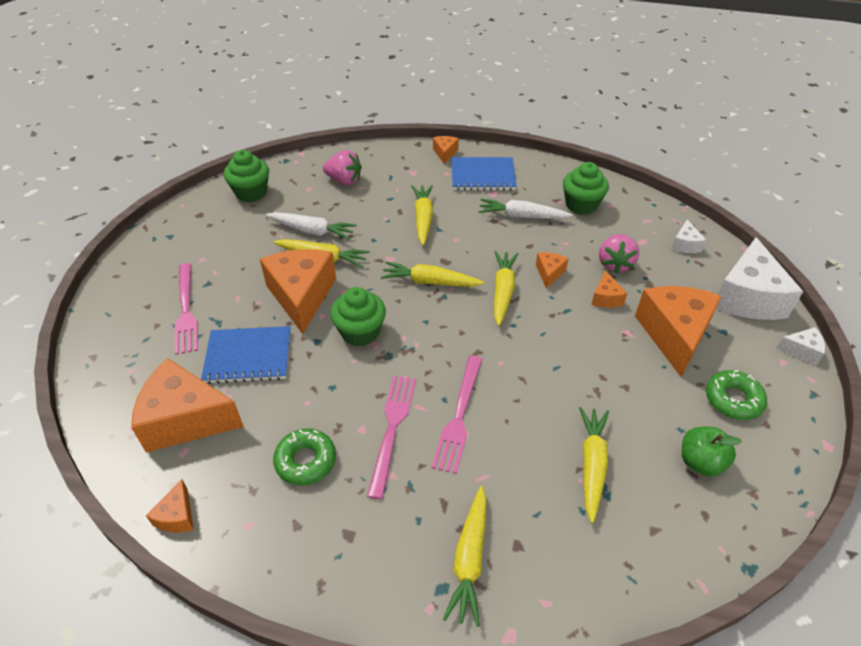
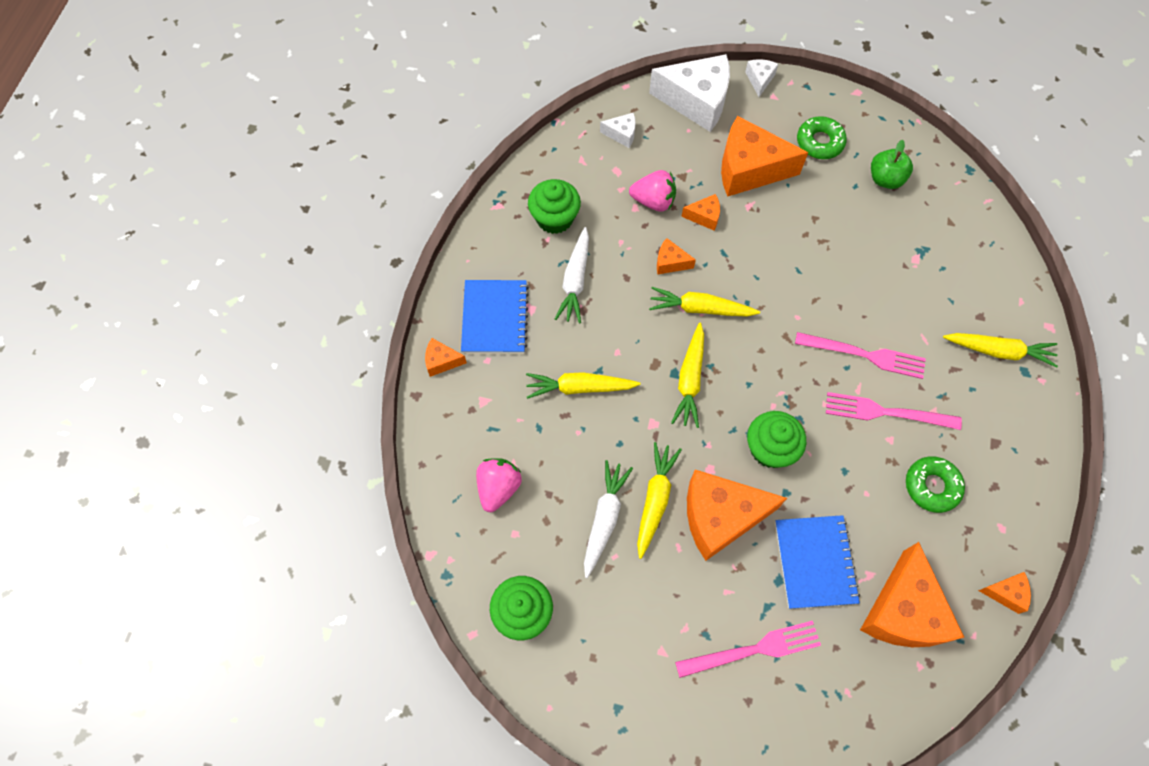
camera: 90 degrees left, 20 degrees up
yellow carrot [579,407,609,523] -> none

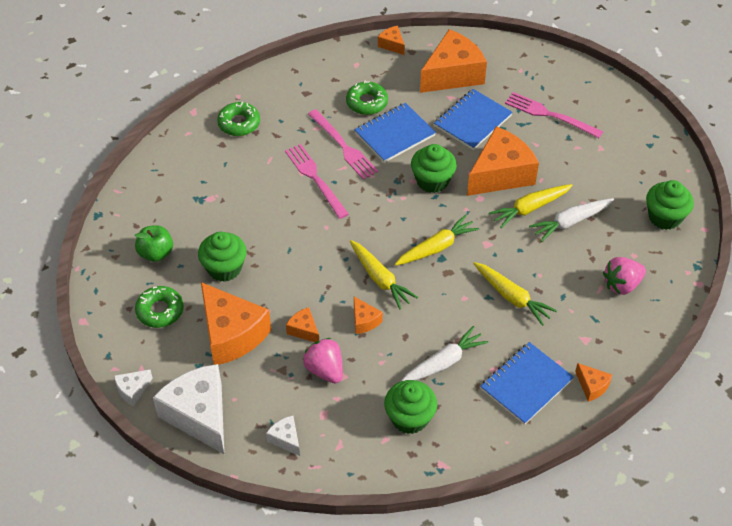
camera: 135 degrees left, 15 degrees down
orange cheese [687,470,787,561] -> orange cheese turned 75 degrees counterclockwise [467,126,539,196]
yellow carrot [943,333,1058,368] -> green donut [217,102,260,136]
none -> green cupcake [198,232,247,282]
none -> blue notebook [354,103,436,163]

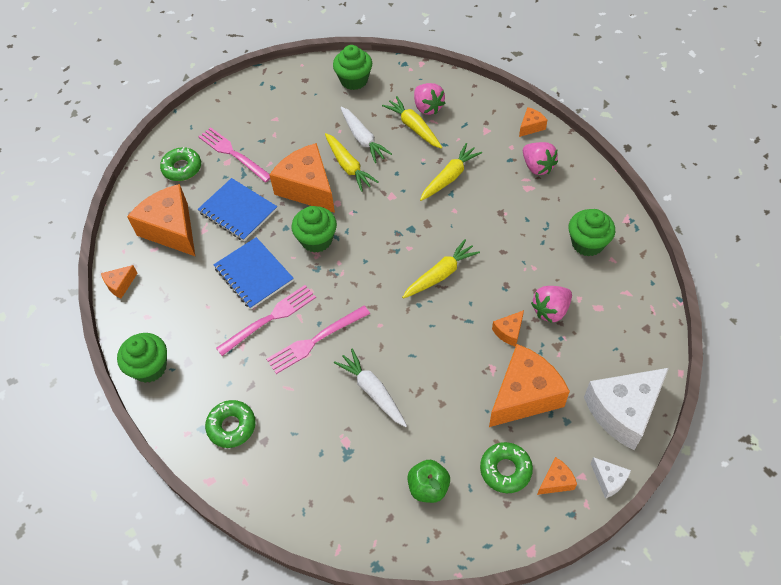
camera: 90 degrees left, 5 degrees up
green cupcake [198,232,247,282] -> green cupcake moved to [117,333,167,383]
white cheese [266,416,300,456] -> none
green donut [346,81,388,115] -> green donut moved to [160,147,201,181]
orange cheese [354,297,383,334] -> orange cheese moved to [537,457,577,495]
yellow carrot [395,215,479,266] -> yellow carrot moved to [382,96,442,148]
white carrot [401,326,488,381] -> white carrot moved to [334,349,407,427]
blue notebook [480,342,574,425] -> pink strawberry [523,142,558,175]
pink fork [505,92,603,138] -> pink fork turned 105 degrees clockwise [198,127,270,182]

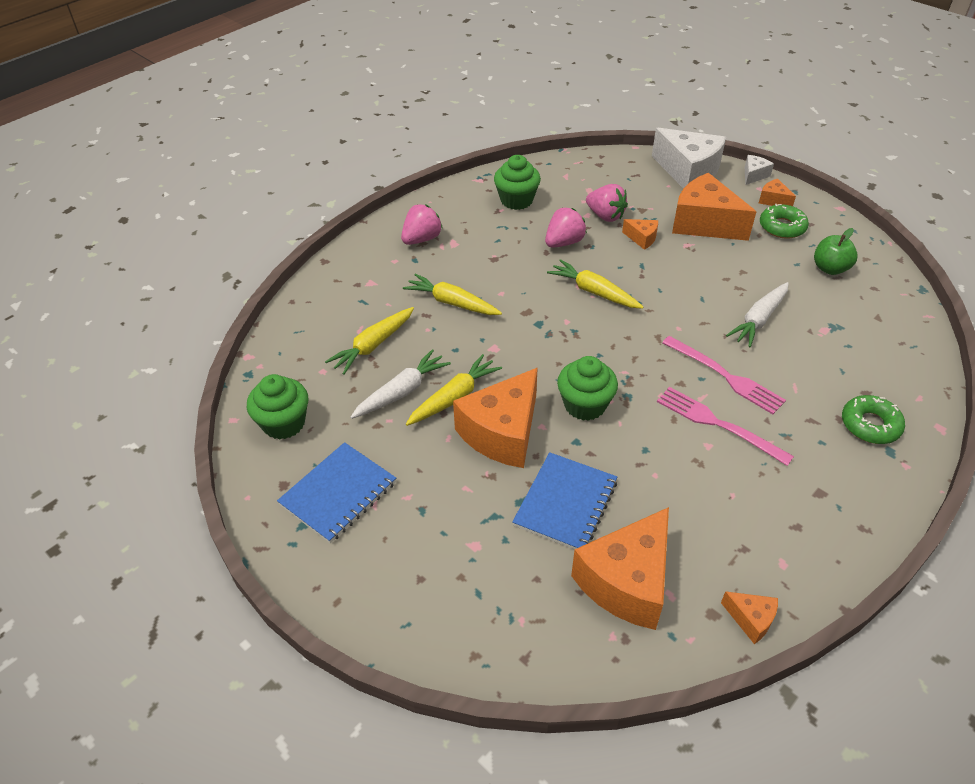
camera: 105 degrees left, 10 degrees down
green cupcake [117,333,167,383] -> none
green donut [160,147,201,181] -> none
pink fork [198,127,270,182] -> none
blue notebook [213,237,294,309] -> blue notebook moved to [277,442,396,543]
pink strawberry [414,83,445,115] -> pink strawberry moved to [545,208,587,248]
orange cheese [519,107,547,137] -> none

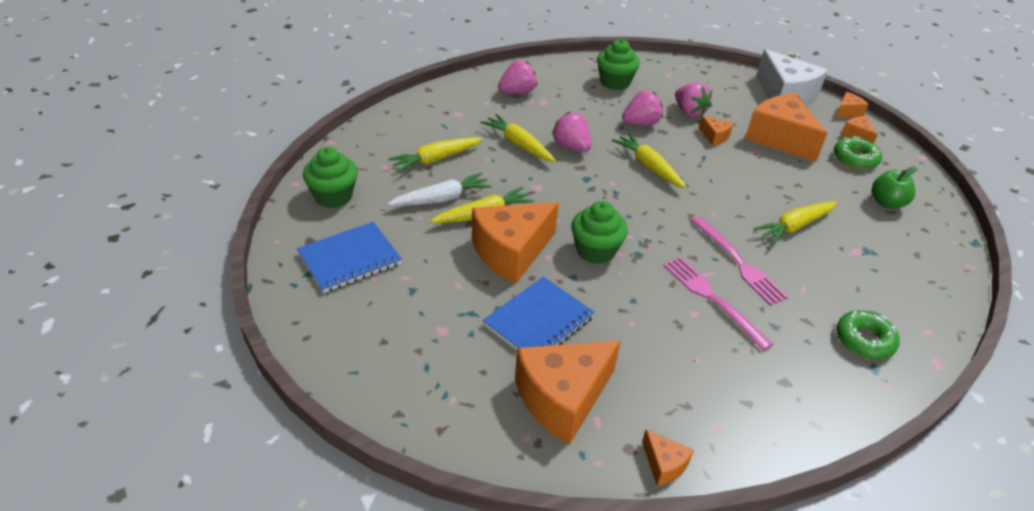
camera: 15 degrees right, 5 degrees down
white carrot [726,282,789,347] -> yellow carrot [754,201,837,244]
white cheese [744,155,774,185] -> orange cheese [836,92,869,118]
none -> pink strawberry [552,112,591,152]

